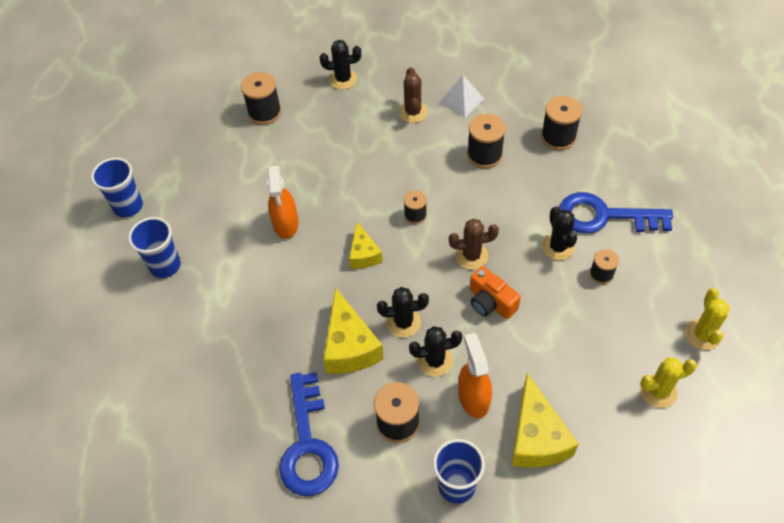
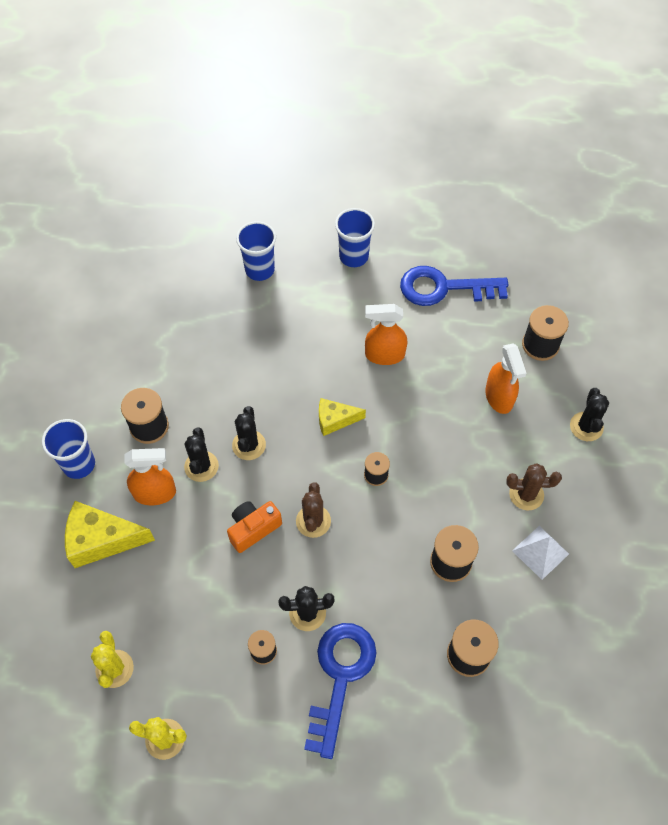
camera: 95 degrees right, 5 degrees up
blue cup [91,158,143,218] -> blue cup moved to [236,221,276,281]
blue key [279,372,339,496] -> blue key moved to [400,266,508,306]
yellow cheese [323,288,384,374] -> none
none -> orange spray bottle [485,344,527,414]

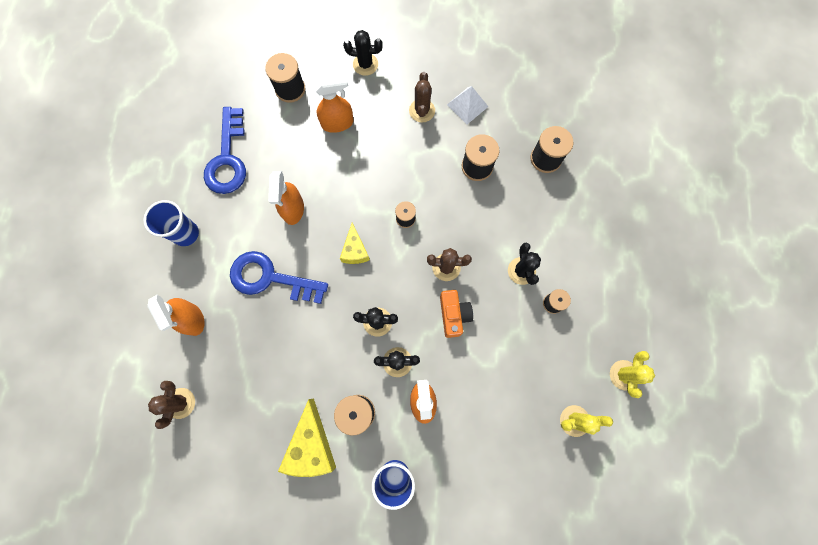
camera: 90 degrees left, 15 degrees up
yellow cheese [65,501,155,568] -> yellow cheese moved to [278,398,336,477]
orange camera [227,501,282,553] -> orange camera turned 150 degrees counterclockwise [440,290,473,338]
blue cup [236,221,276,281] -> orange spray bottle [147,295,205,336]
blue key [304,623,377,759] -> blue key moved to [230,251,328,304]
none -> brown cactus [148,381,195,429]

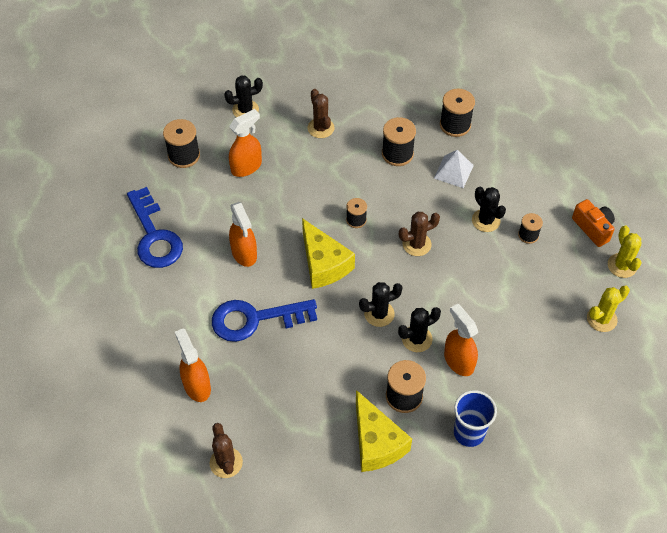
camera: 25 degrees left, 20 degrees down
blue cup [144,200,199,246] -> none
orange spray bottle [147,295,205,336] -> orange spray bottle turned 150 degrees counterclockwise [175,328,211,402]
yellow cheese [340,222,370,264] -> yellow cheese [302,218,355,289], size x1.65
orange camera [440,290,473,338] -> orange camera moved to [572,199,615,247]
white pyramid [447,86,488,124] -> white pyramid moved to [434,150,474,188]

